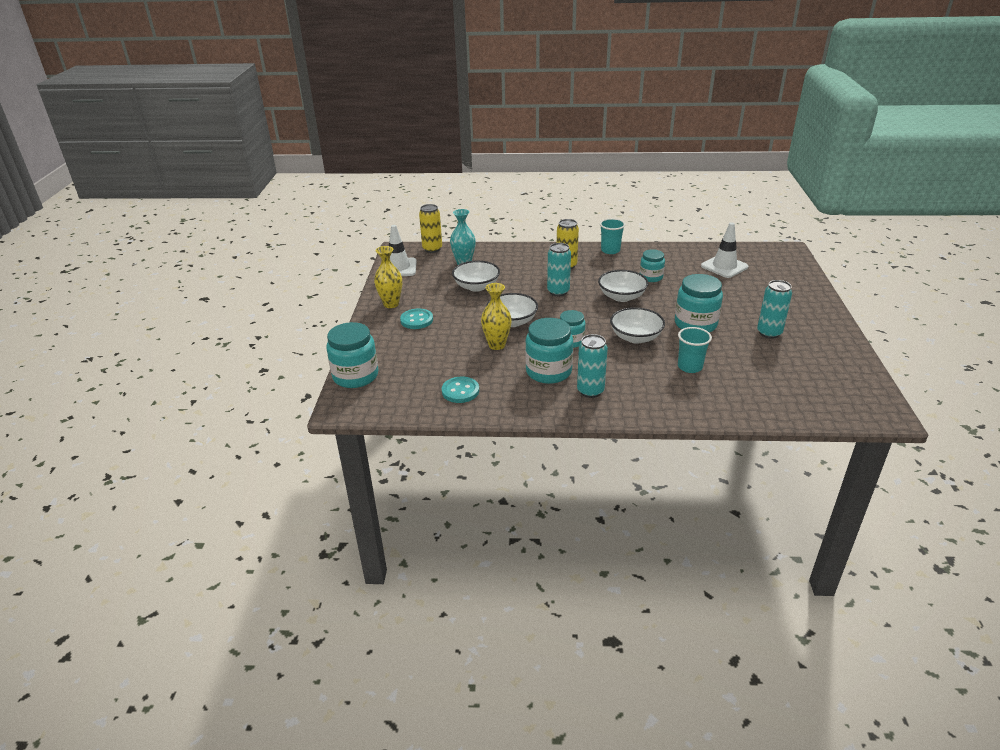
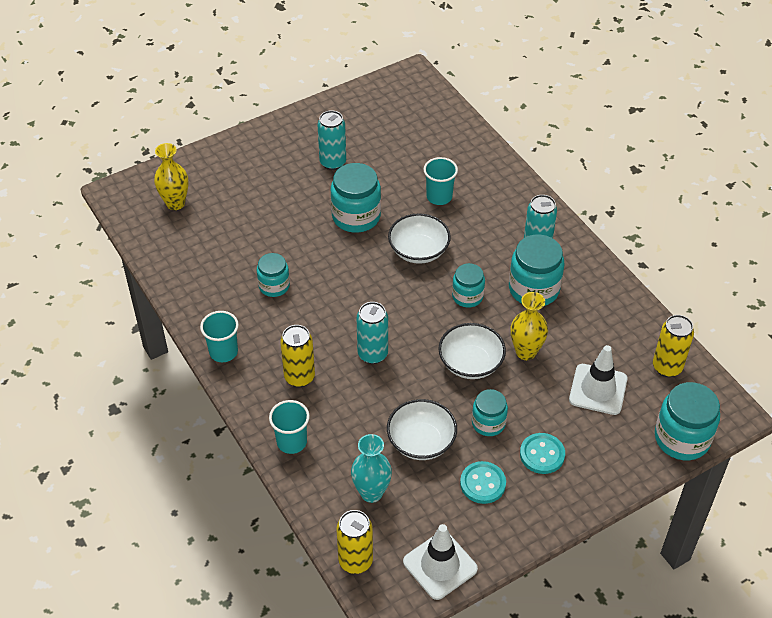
camera: 125 degrees left, 15 degrees up
yellow vase [374,246,402,308] -> yellow vase moved to [154,143,188,210]
turquoise button [442,377,479,403] -> turquoise button moved to [460,461,506,504]
white bowl [598,270,648,302] -> none
white traffic cone [701,222,749,278] -> white traffic cone moved to [569,345,627,415]
none -> turquoise cup [269,400,310,454]
none -> turquoise jar [472,389,508,436]
none -> yellow can [653,315,694,377]

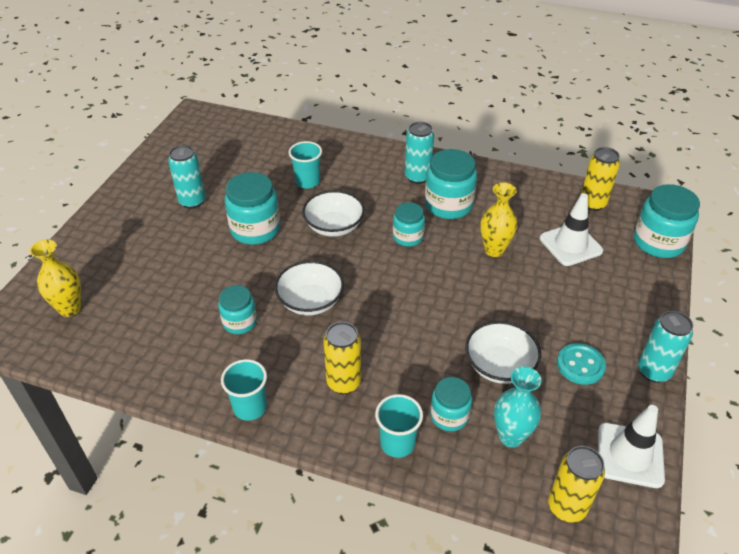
camera: 40 degrees left, 5 degrees down
turquoise can [356,302,388,364] -> turquoise can moved to [638,311,693,383]
white bowl [438,323,506,379] -> white bowl moved to [274,261,344,315]
turquoise jar [472,389,508,436] -> turquoise jar moved to [430,377,472,431]
turquoise button [520,433,565,474] -> none

